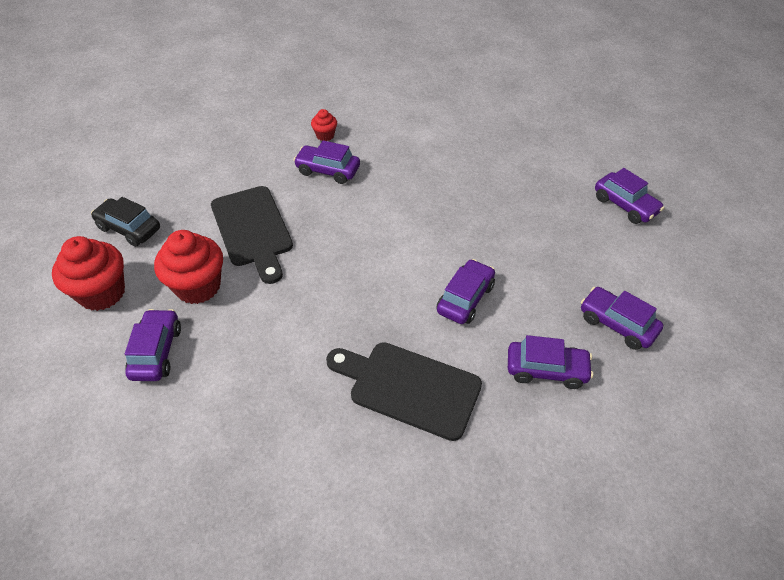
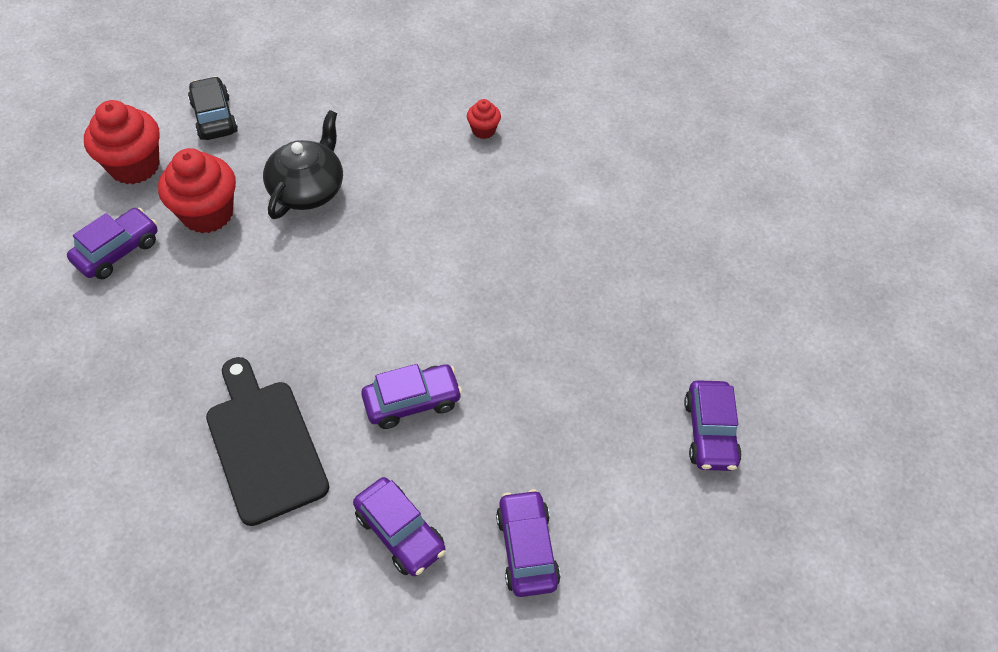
camera: 40 degrees right, 5 degrees up
black cutting board [211,186,293,284] -> black teapot [263,110,343,219]
purple car [293,140,360,184] -> none

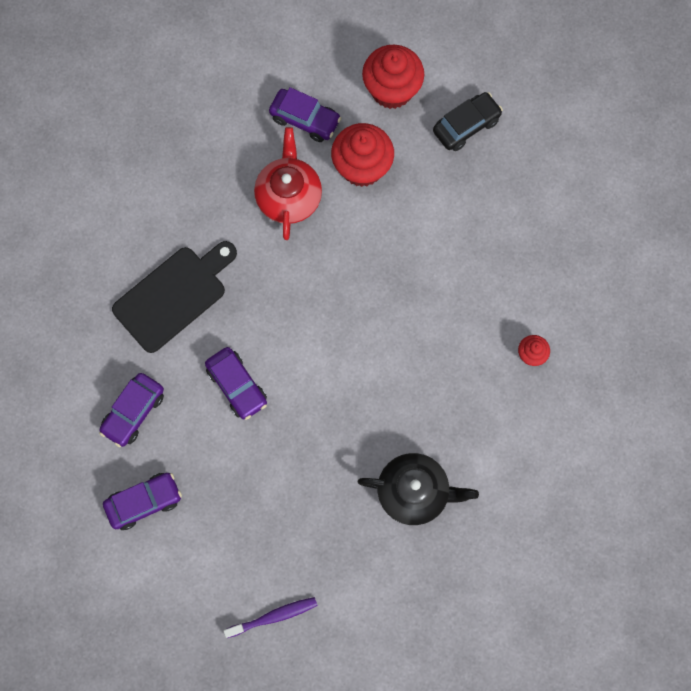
camera: 75 degrees right, 20 degrees up
black teapot [263,110,343,219] -> black teapot moved to [358,453,479,525]
purple car [684,380,742,471] -> purple toothbrush [223,597,317,638]
none -> red teapot [254,127,322,240]

